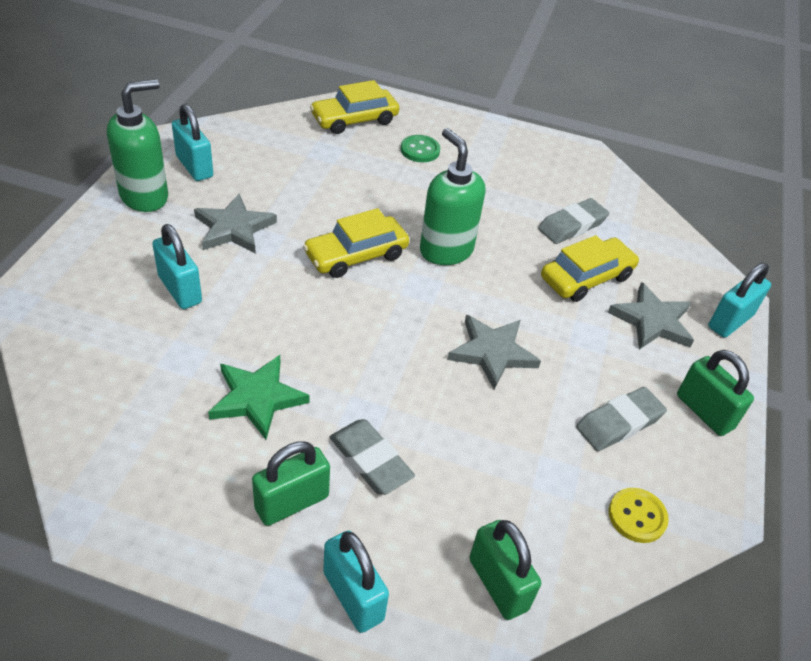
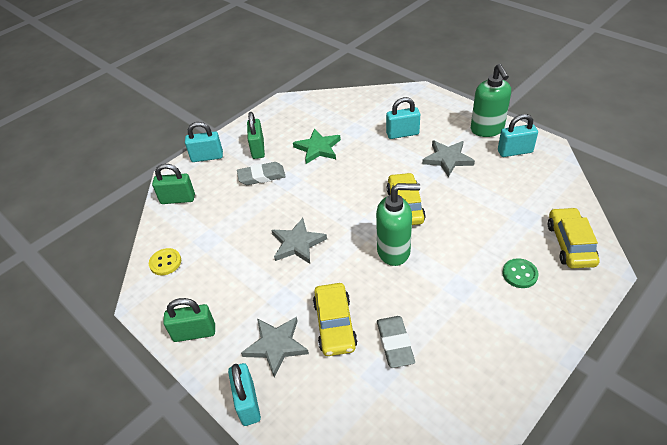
camera: 125 degrees right, 0 degrees up
grey eraser [576,387,667,451] -> none

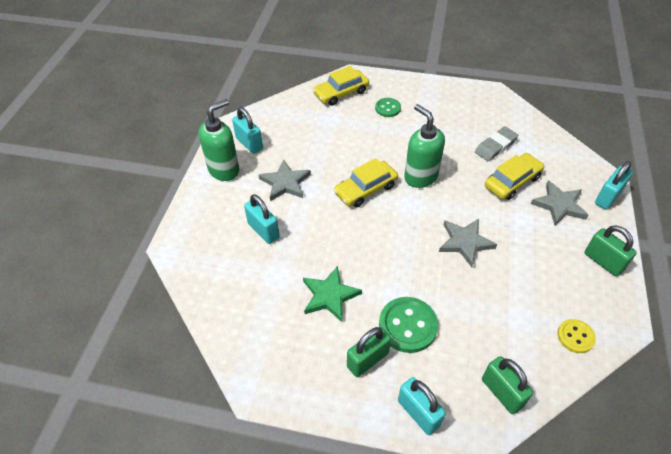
camera: 125 degrees left, 5 degrees up
grey eraser [237,162,286,185] -> green button [379,297,438,353]

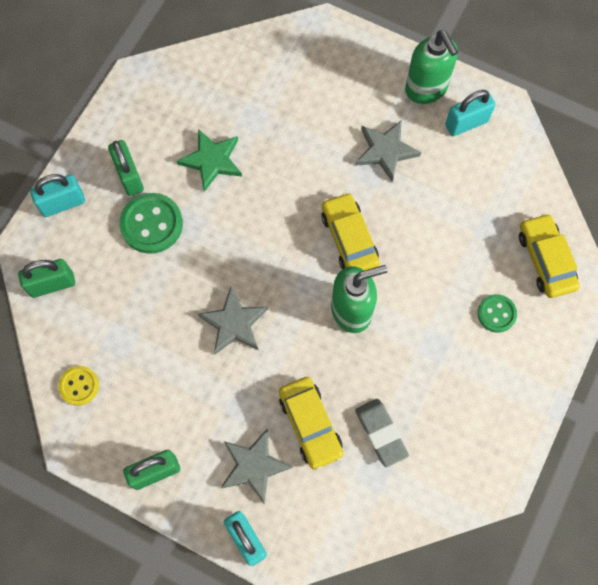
camera: 105 degrees right, 20 degrees up
turquoise padlock [244,194,280,244] -> none

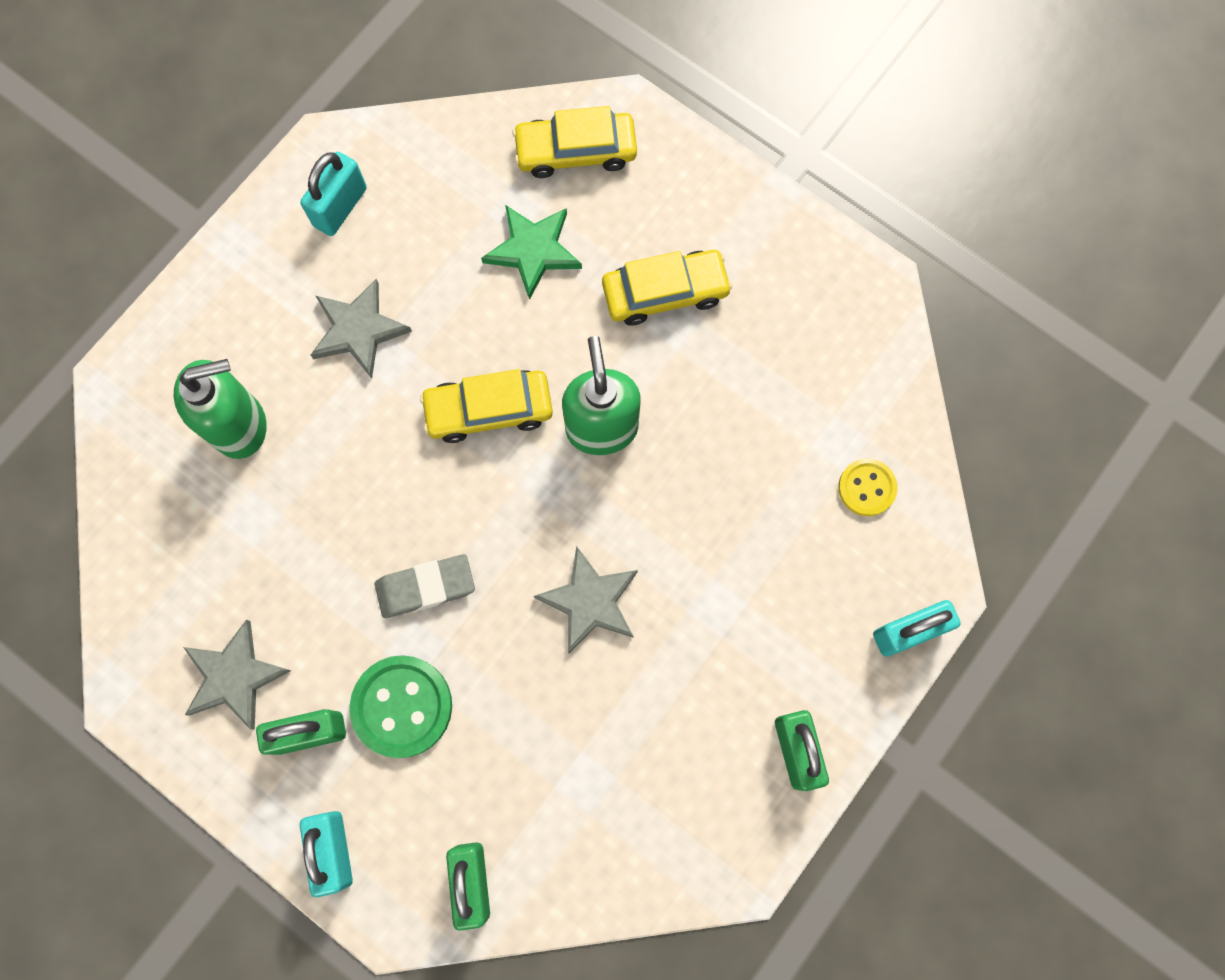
camera: 80 degrees left, 5 degrees up
yellow button [58,366,99,406] -> yellow button moved to [838,459,897,516]
green star [177,129,242,192] -> green star moved to [481,205,582,300]
grey star [221,429,293,504] -> grey star moved to [183,620,291,730]
yellow car [279,377,343,470] -> yellow car moved to [602,250,732,326]
grey eraser [355,399,409,467] -> grey eraser moved to [375,554,475,618]
green soap dispenser [405,30,458,104] -> green soap dispenser moved to [174,359,267,459]
turquoise padlock [445,90,496,136] -> turquoise padlock turned 45 degrees clockwise [300,152,367,236]
green button [478,294,517,333] -> none

